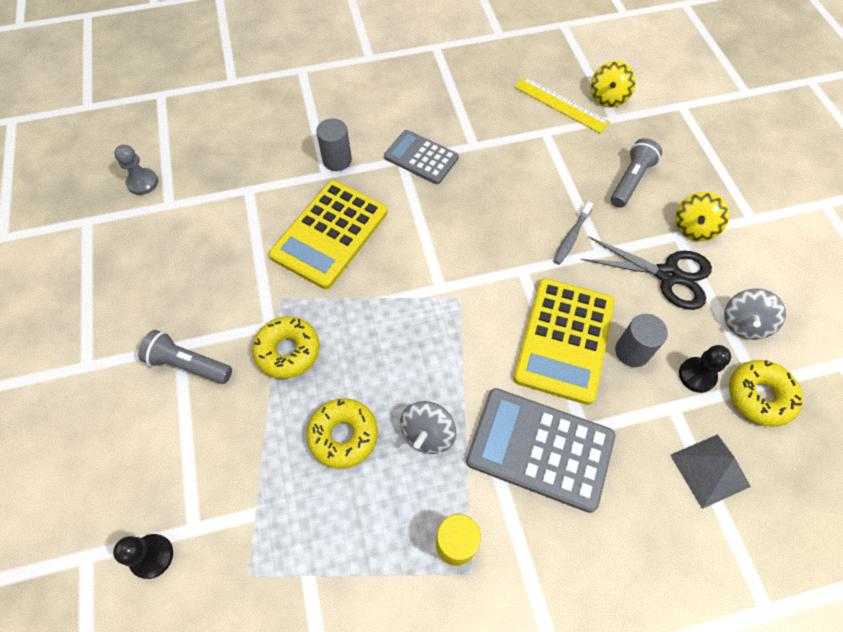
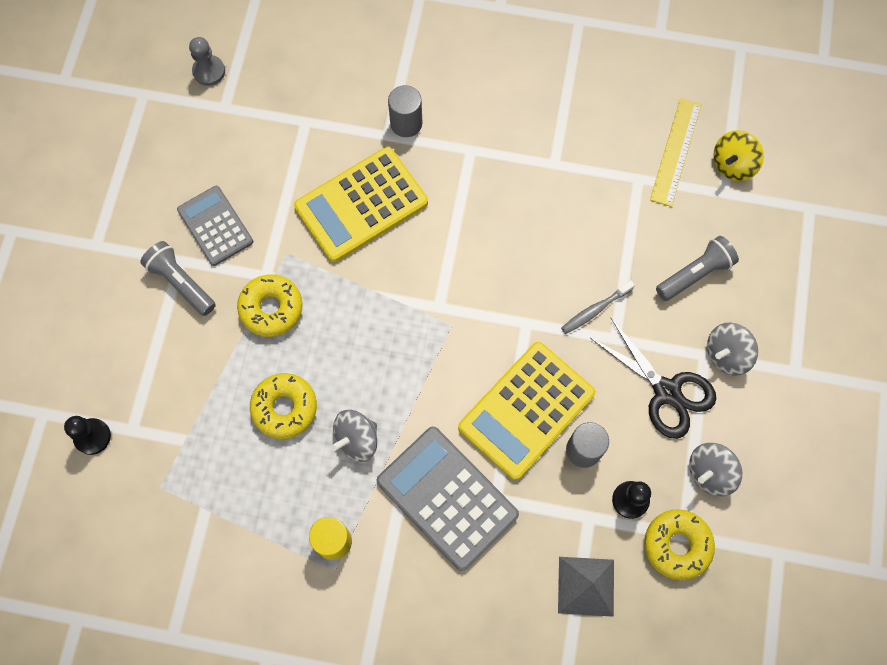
camera: 25 degrees right, 10 degrees up
grey calculator [384,130,459,184] -> grey calculator moved to [177,186,253,266]
yellow ruler [514,76,610,133] -> yellow ruler turned 45 degrees clockwise [650,98,701,207]
yellow spinning top [675,192,730,241] -> grey spinning top [707,323,758,375]

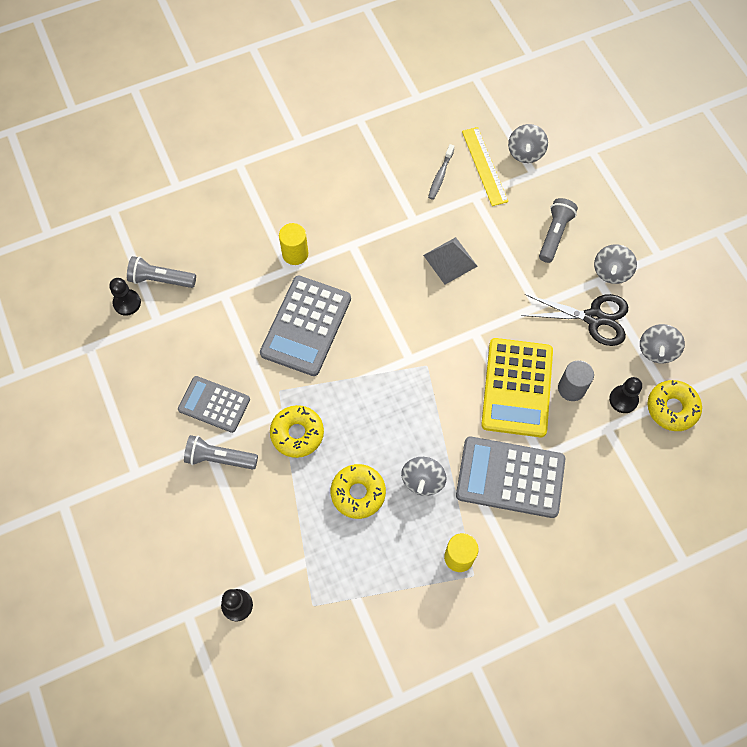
camera: 35 degrees left, 5 degrees down
grey pawn [189,37,225,86] -> black pawn [109,278,141,316]
yellow calculator [294,147,428,262] -> grey calculator [260,276,351,376]
grey cylinder [388,85,422,137] -> yellow cylinder [279,223,308,265]
grey pyramid [558,557,614,617] -> grey pyramid moved to [423,237,478,285]
grey toothbrush [561,280,635,334] -> grey toothbrush moved to [428,144,454,200]
yellow spinning top [713,130,764,181] -> grey spinning top [508,124,548,163]
none -> grey flashlight [127,256,196,288]

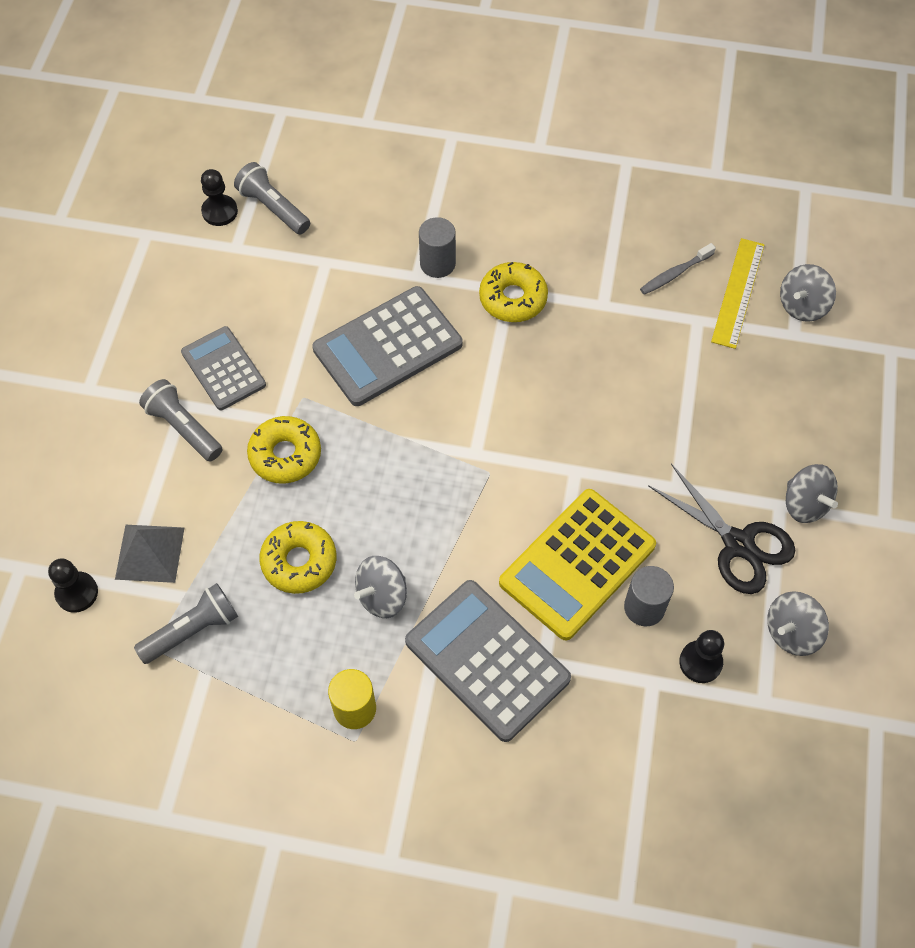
camera: 35 degrees right, 5 degrees down
yellow cylinder [279,223,308,265] -> grey cylinder [419,217,456,278]
grey pyramid [423,237,478,285] -> grey pyramid moved to [115,525,184,583]
grey flashlight [539,198,578,263] -> grey flashlight moved to [134,583,238,664]
grey spinning top [594,244,637,284] -> grey spinning top turned 90 degrees counterclockwise [786,464,838,523]
yellow donut [647,380,702,431] -> yellow donut moved to [479,262,548,322]

